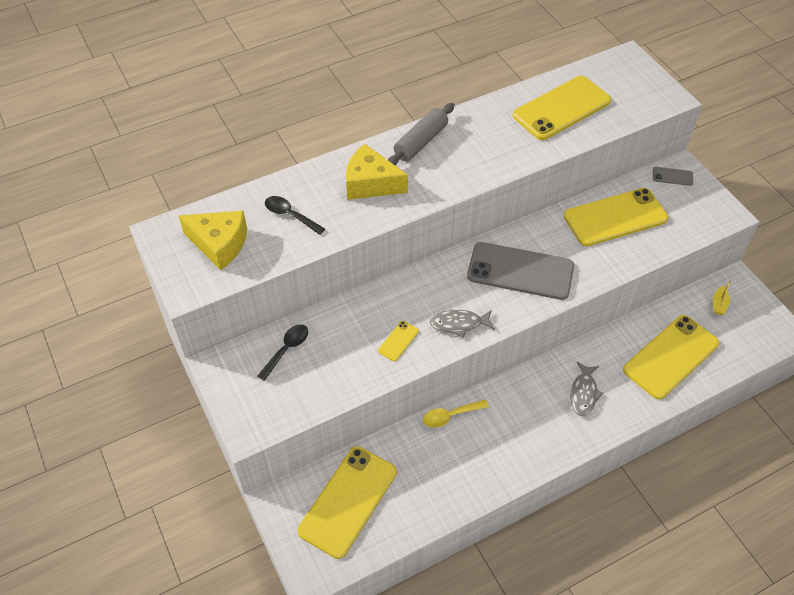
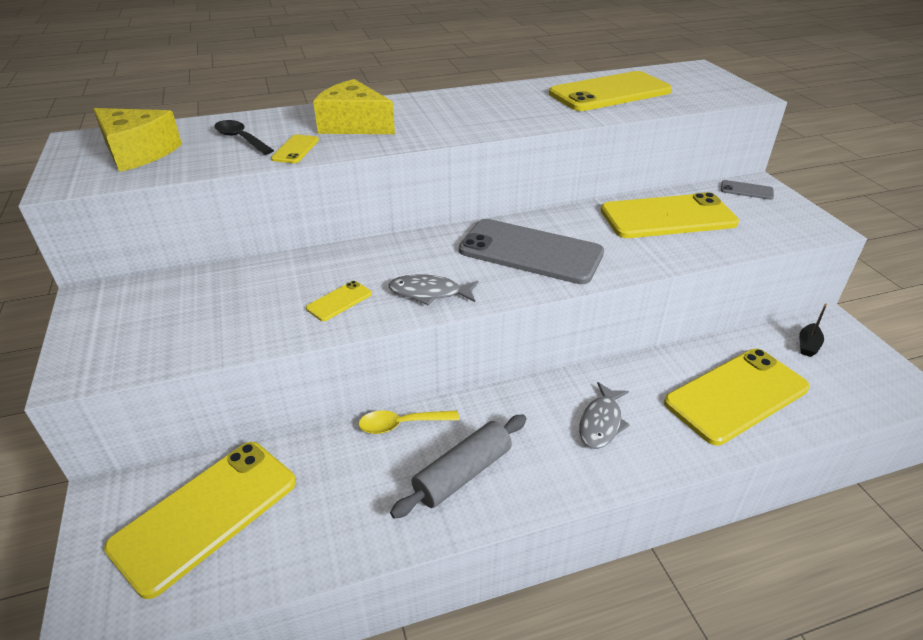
camera: 10 degrees right, 15 degrees down
black spoon [257,324,308,381] -> none
grey rolling pin [388,103,454,165] -> grey rolling pin moved to [390,414,527,519]
yellow boat [713,280,731,315] -> black boat [799,303,827,357]
none -> yellow phone [271,135,319,163]

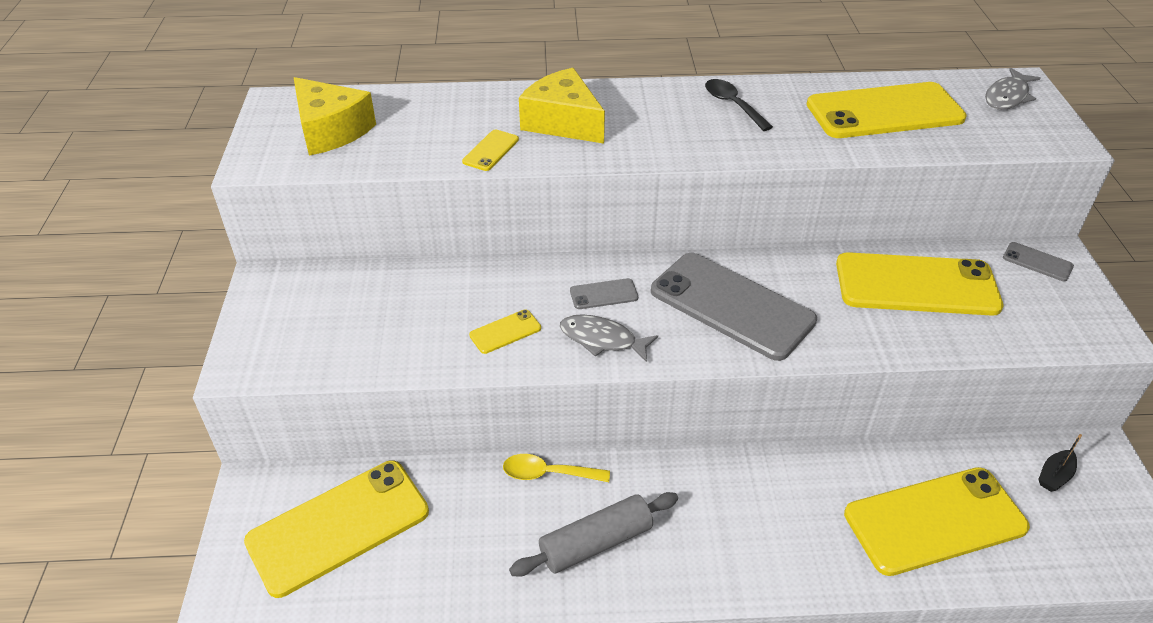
camera: 15 degrees right, 5 degrees up
black spoon [214,120,274,155] -> black spoon moved to [705,79,773,131]
grey fish [579,382,630,449] -> grey fish moved to [985,68,1041,110]
none -> grey phone [570,278,638,309]

